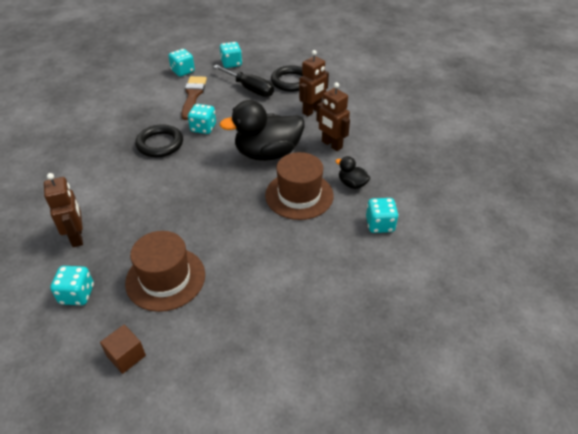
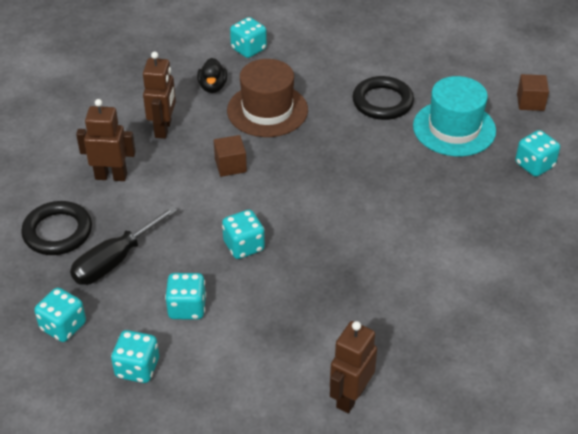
camera: 130 degrees left, 0 degrees up
brown robot [44,173,83,247] -> brown robot moved to [330,321,377,413]
brown hat [125,231,205,312] -> turquoise hat [413,76,496,156]
black ring [135,124,183,157] -> black ring moved to [352,76,414,120]
brown brush [181,76,207,120] -> turquoise dice [165,273,206,319]
black screwdriver [213,65,274,97] -> black screwdriver turned 135 degrees counterclockwise [70,206,178,285]
black duck [219,100,304,161] -> brown cube [214,135,247,177]

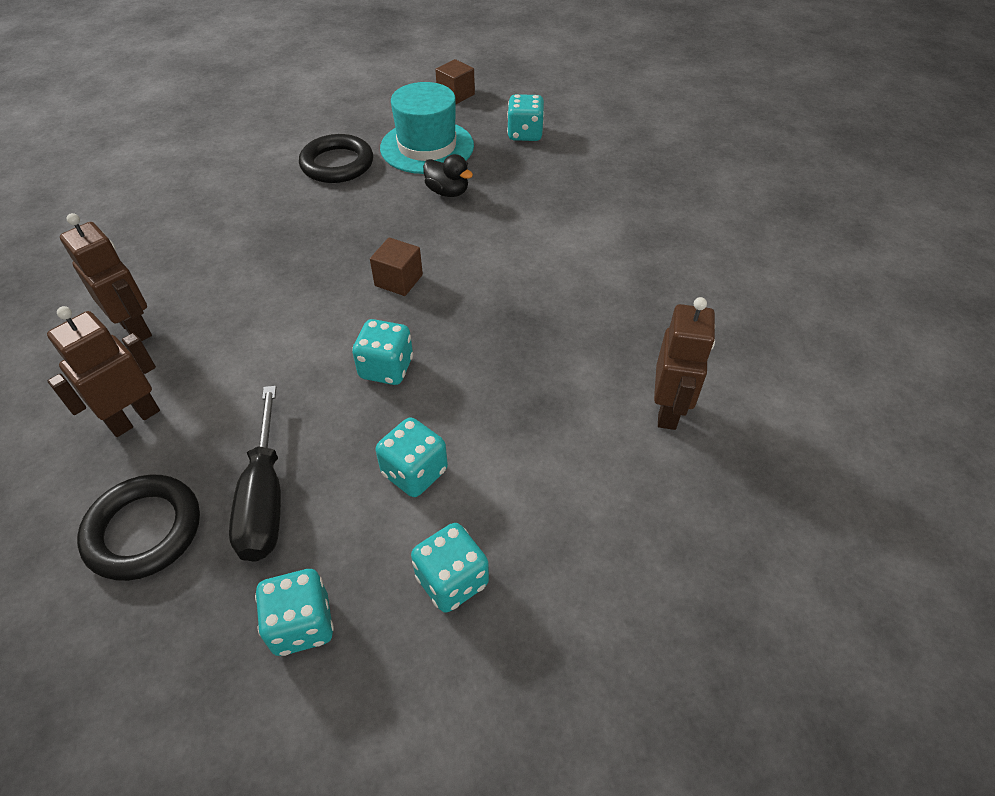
camera: 50 degrees left, 5 degrees up
black duck [197,58,227,93] -> black duck moved to [423,154,473,197]
brown cube [214,135,247,177] -> brown cube moved to [370,237,423,296]
brown hat [227,59,308,137] -> none
turquoise dice [230,17,267,58] -> none
brown robot [330,321,377,413] -> brown robot turned 150 degrees counterclockwise [654,297,715,430]

